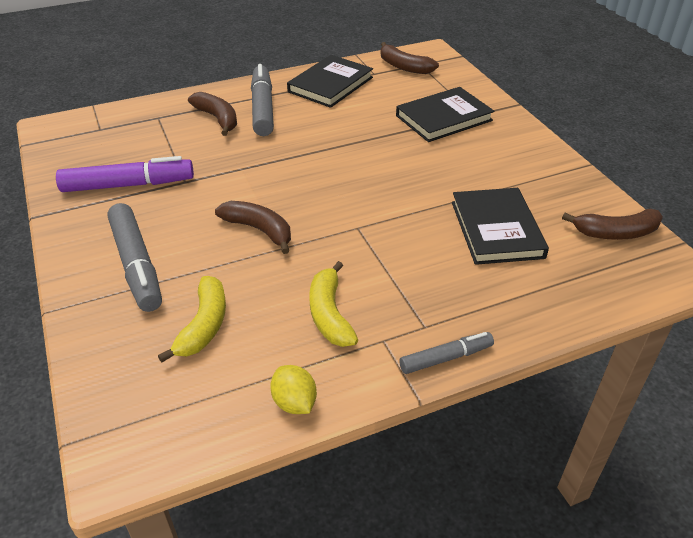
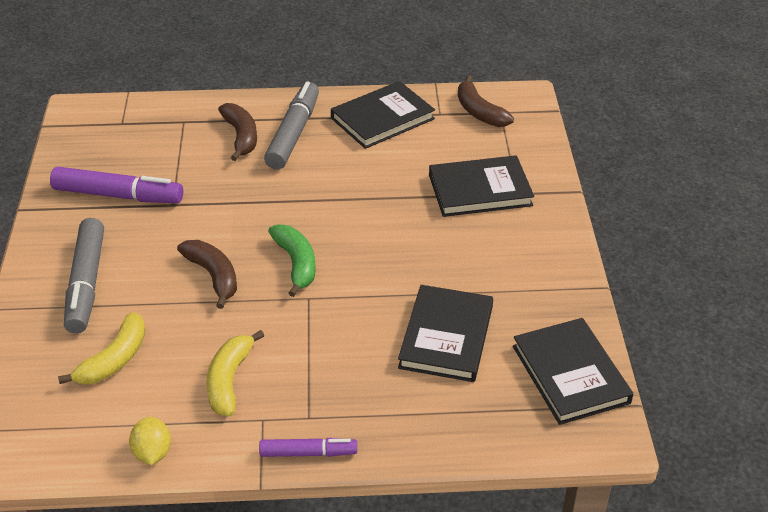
camera: 20 degrees right, 0 degrees up
grey marker [399,332,494,374] -> purple marker [259,438,357,457]
brown banana [562,209,663,240] -> black book [513,318,633,425]
none -> green banana [268,224,315,297]

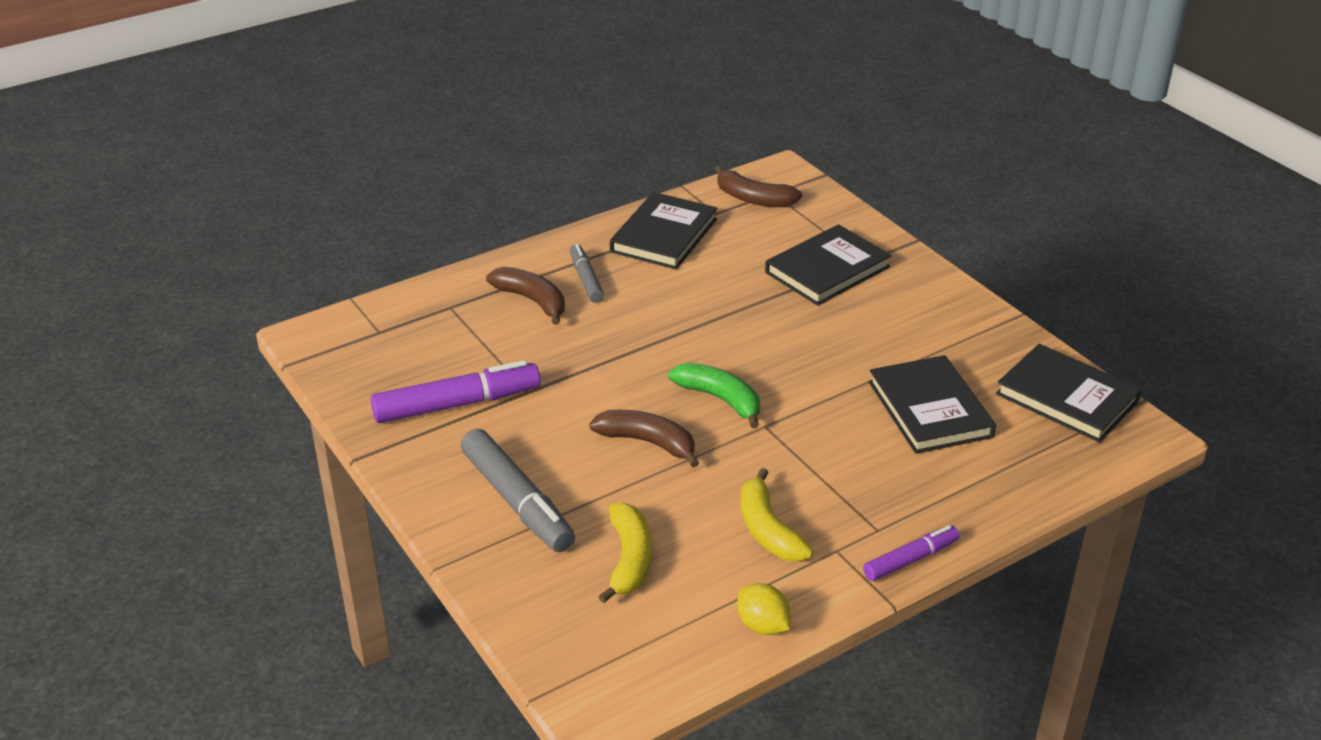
camera: 30 degrees left, 5 degrees down
grey marker [264,81,319,170] -> grey marker [570,244,604,303], size x0.58

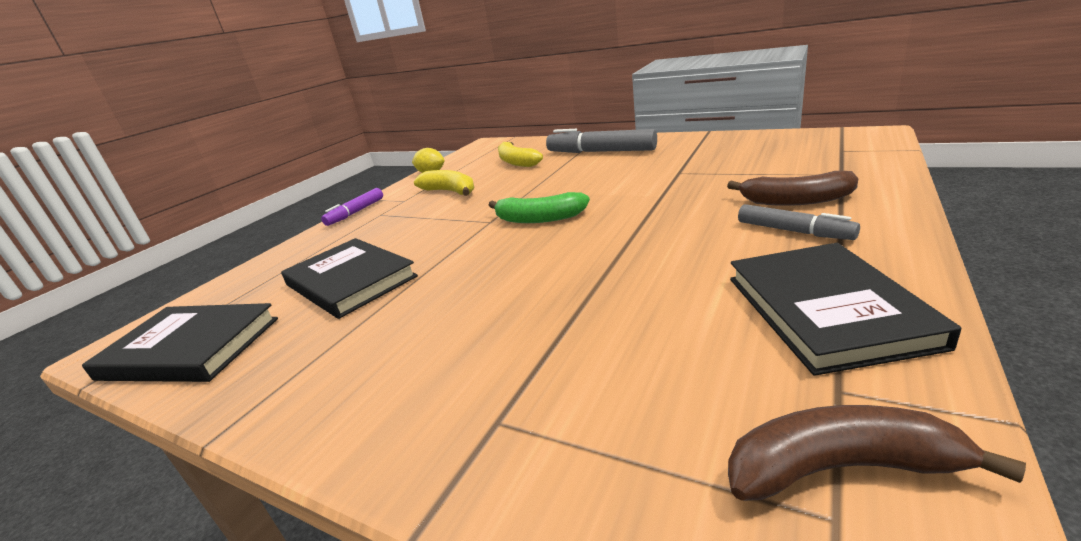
camera: 155 degrees right, 10 degrees down
purple marker [371,360,541,423] -> none
brown banana [589,410,699,467] -> none
black book [765,224,892,306] -> none

